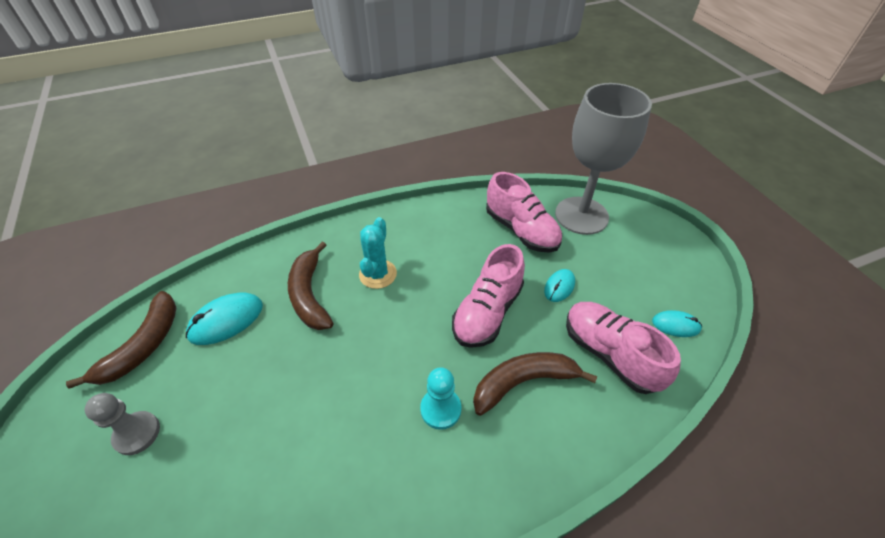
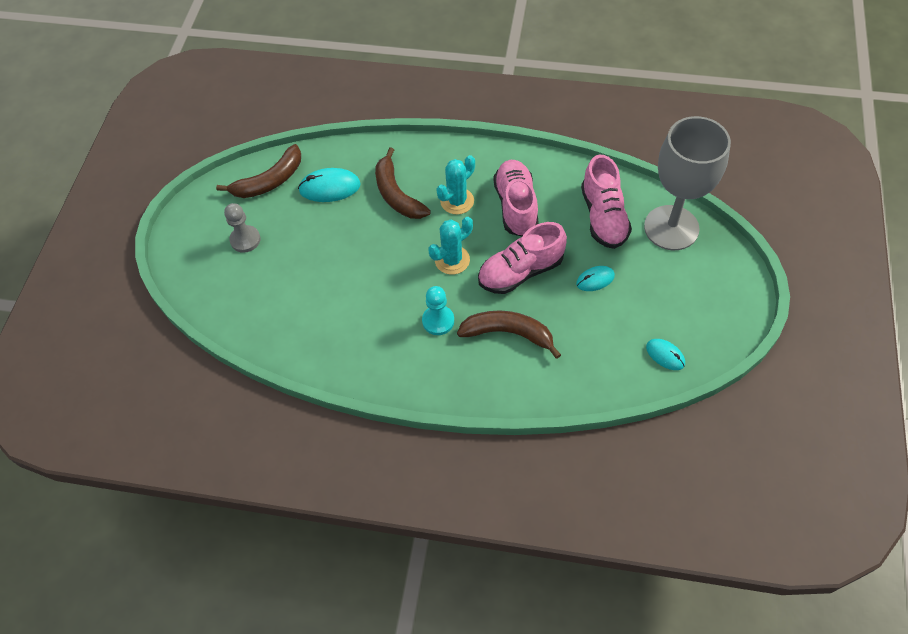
camera: 35 degrees right, 10 degrees up
brown banana [288,242,333,330] -> brown banana turned 45 degrees counterclockwise [375,147,431,219]
pink shoe [566,302,681,394] -> pink shoe moved to [493,160,539,236]
none -> turquoise cactus [428,217,473,275]

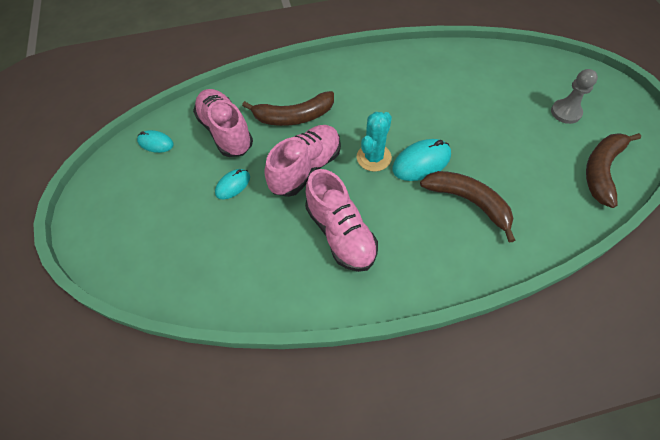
camera: 155 degrees right, 0 degrees up
turquoise mouse [298,168,361,202] -> turquoise mouse moved to [392,139,451,181]
turquoise pawn [422,286,454,335] -> none
turquoise cactus [436,155,475,215] -> none
pink shoe [581,155,632,249] -> pink shoe moved to [193,89,253,157]
grey goblet [644,116,731,250] -> none

